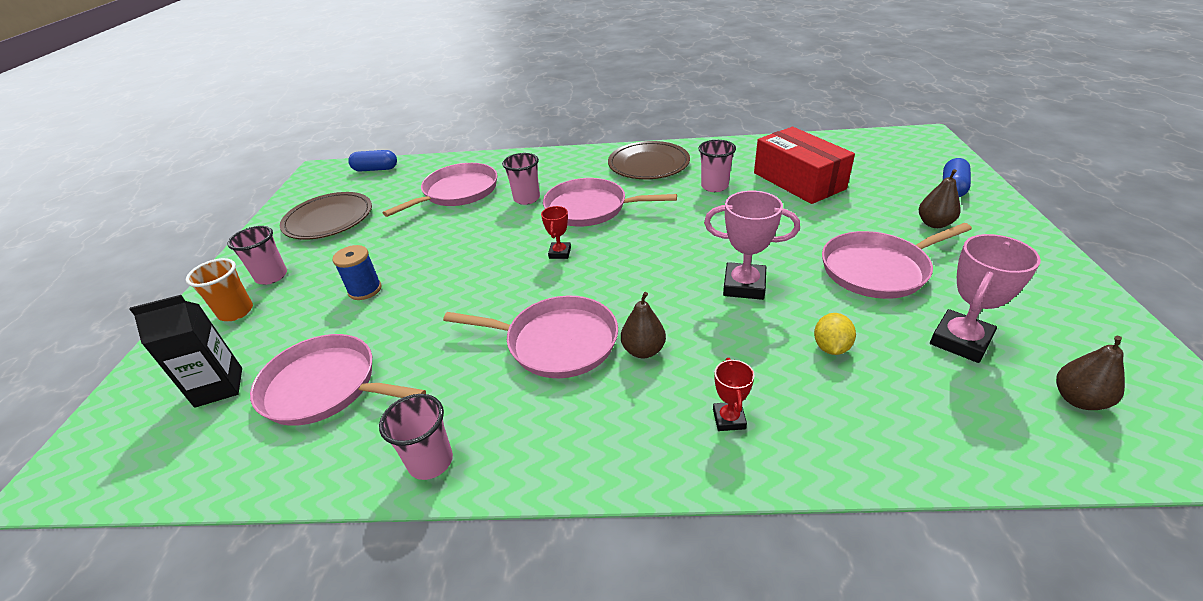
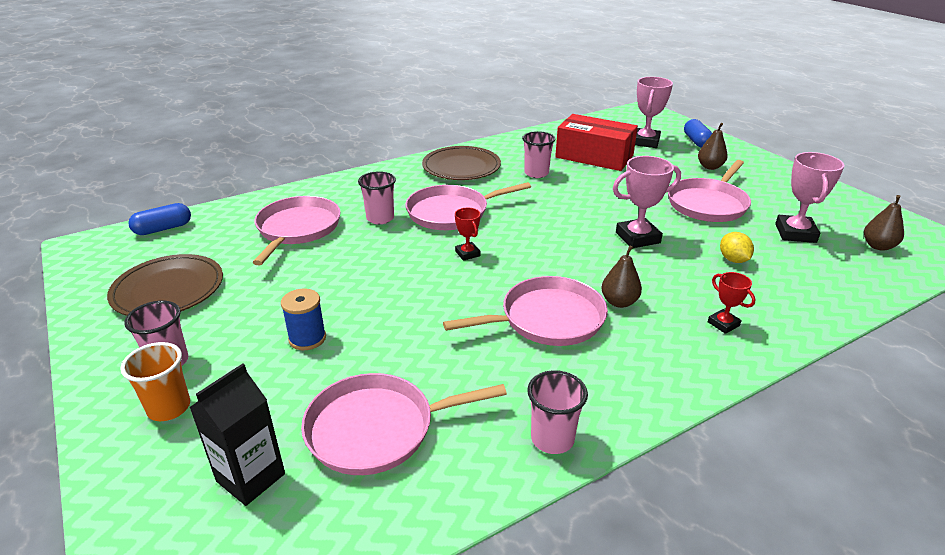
camera: 35 degrees left, 5 degrees down
none -> pink trophy [635,77,673,148]

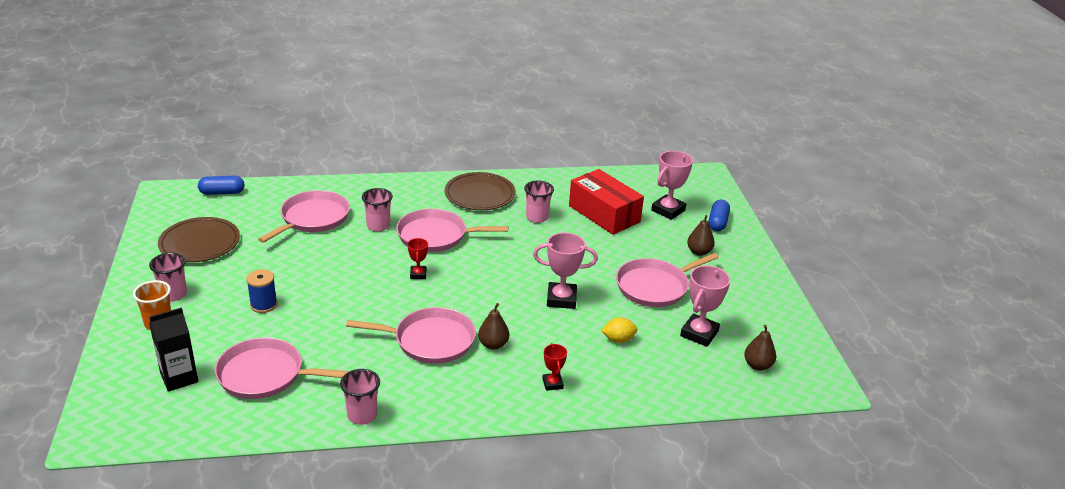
camera: 20 degrees right, 0 degrees up
yellow lemon [720,232,754,263] -> yellow lemon turned 75 degrees clockwise [601,317,637,343]

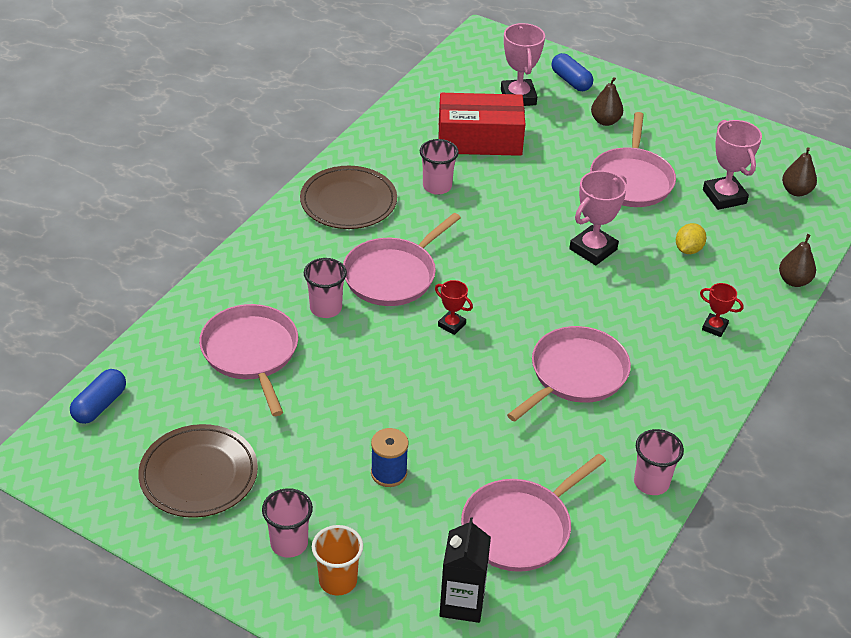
camera: 50 degrees left, 10 degrees up
brown pear [478,303,509,350] -> brown pear moved to [779,234,816,287]

